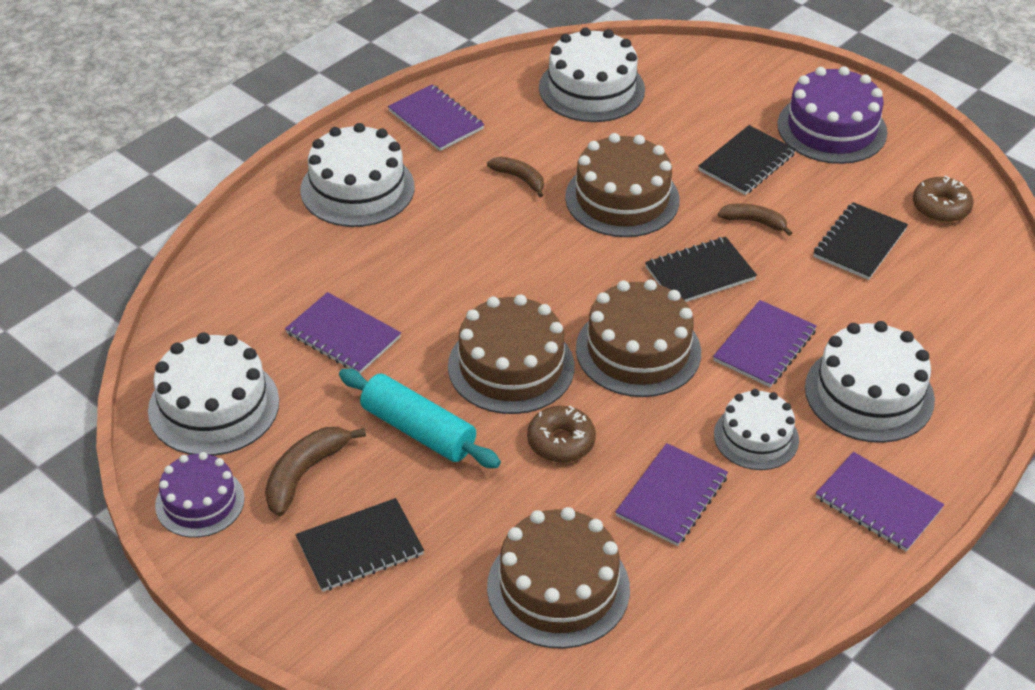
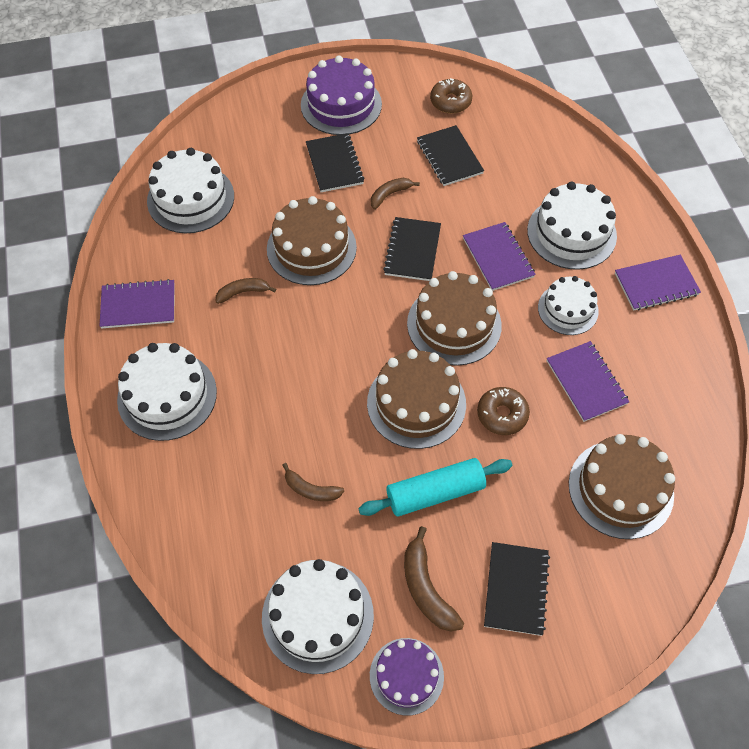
camera: 55 degrees left, 15 degrees up
purple notebook [285,292,401,374] -> brown banana [282,463,344,501]

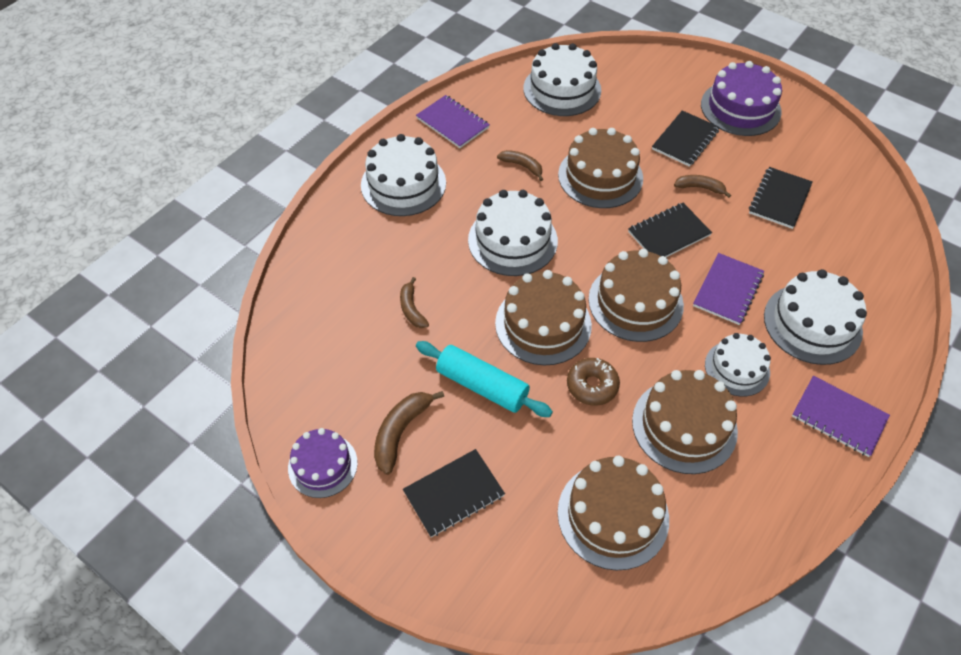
camera: 50 degrees right, 5 degrees down
white cake [262,559,374,674] -> white cake moved to [468,190,558,276]
brown donut [430,78,472,113] -> none
purple notebook [547,341,630,422] -> brown cake [632,370,738,474]

